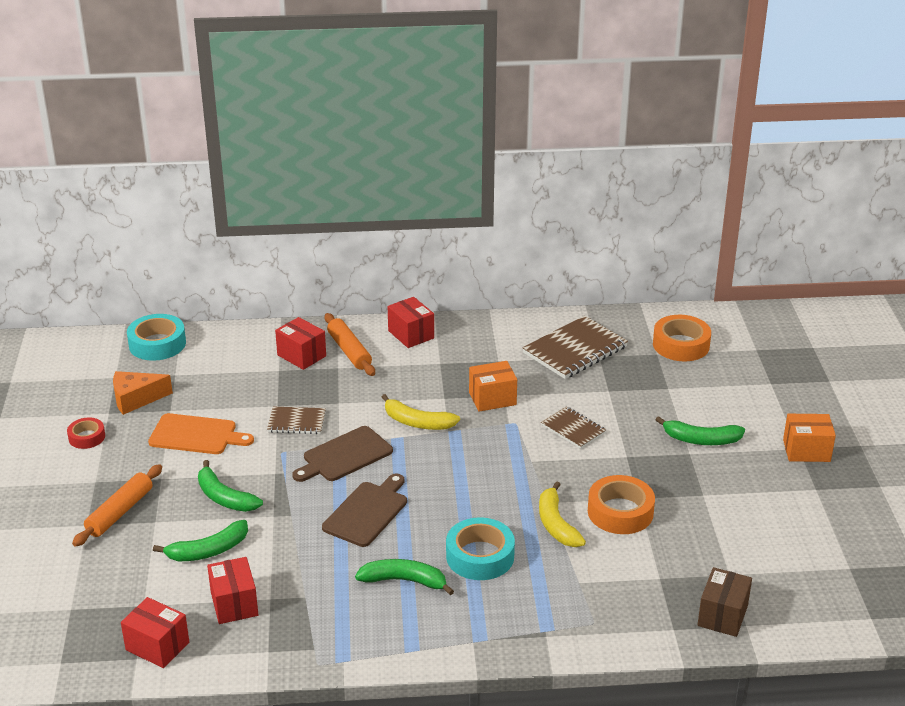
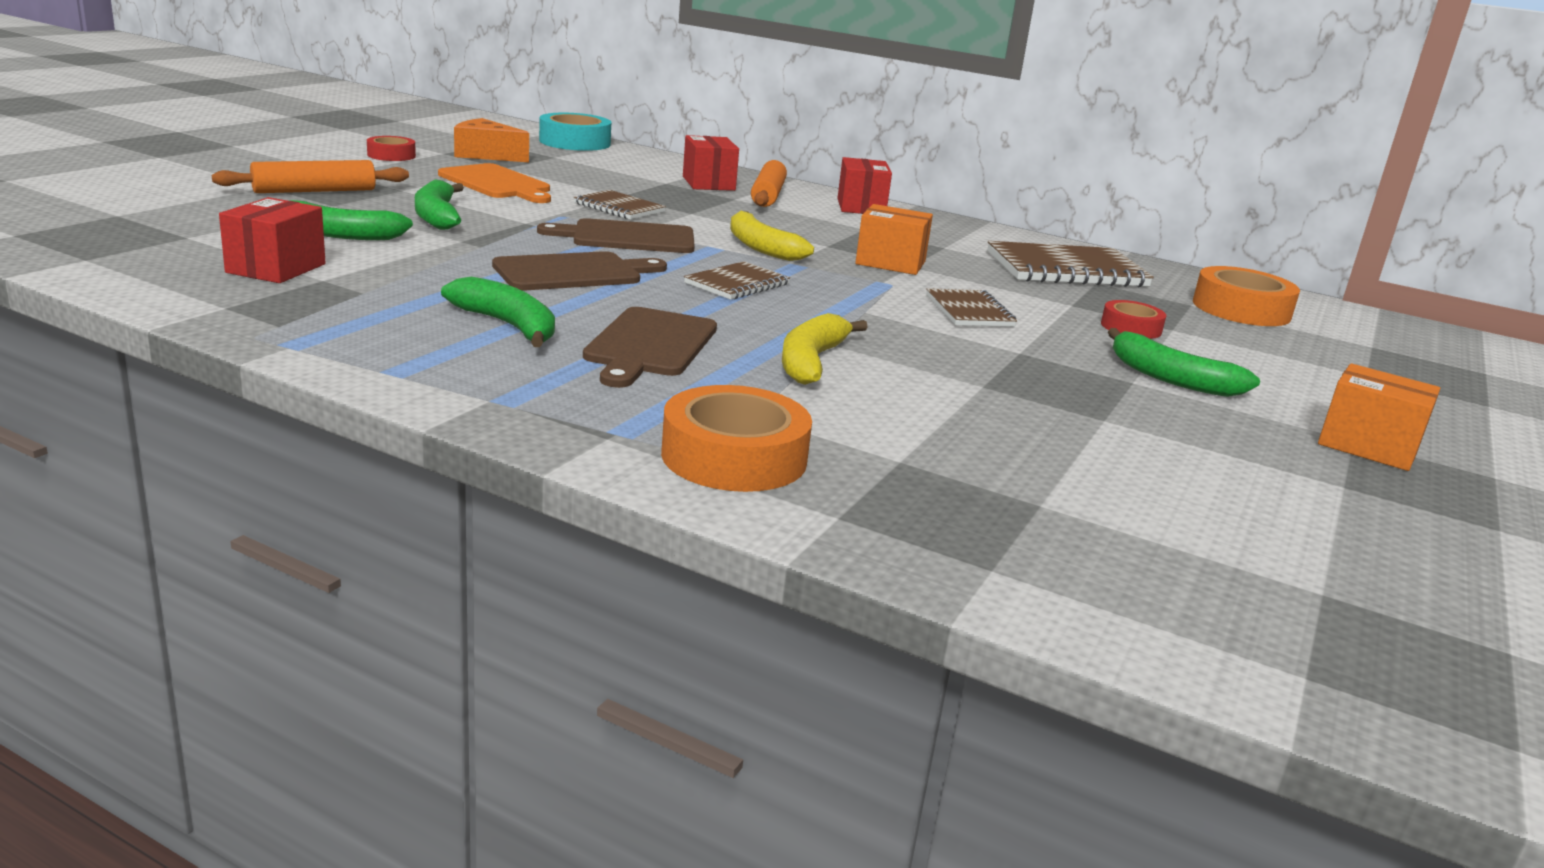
camera: 30 degrees right, 10 degrees down
red box [121,597,189,668] -> none
turquoise tape [446,517,515,580] -> brown cutting board [583,307,717,388]
orange tape [588,475,655,534] -> orange tape moved to [661,385,812,492]
brown box [698,567,752,637] -> none
none -> brown notebook [684,261,790,300]
none -> red tape [1101,300,1166,339]

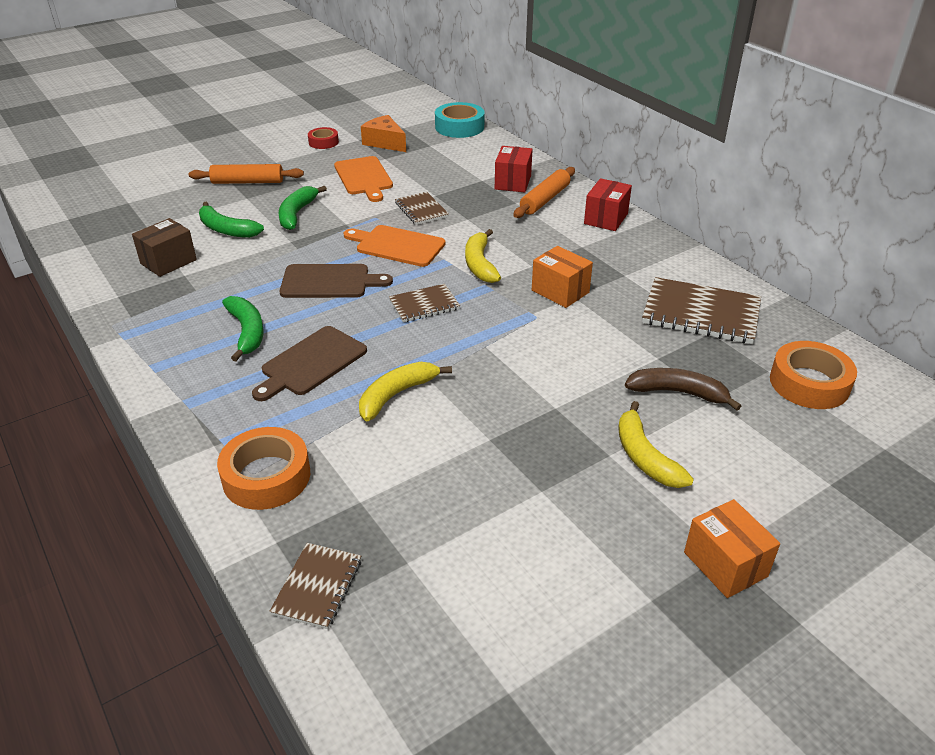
camera: 30 degrees right, 15 degrees up
red box [219,197,326,283] -> brown box [132,218,197,277]
brown cutting board [537,218,695,253] -> orange cutting board [344,225,445,267]
brown notebook [926,288,1017,327] -> brown notebook moved to [269,543,361,629]
red tape [1101,300,1166,339] -> brown banana [625,368,741,411]
green banana [1108,328,1260,397] -> yellow banana [618,401,694,488]

